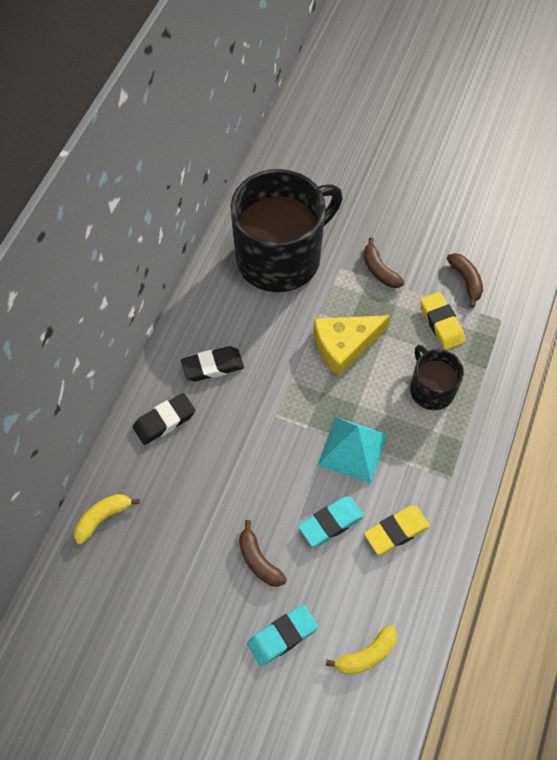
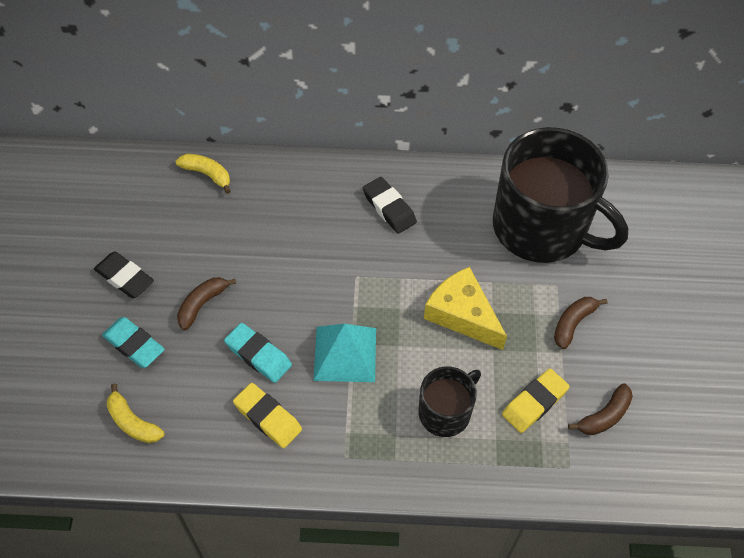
camera: 70 degrees right, 5 degrees down
black eraser [133,393,195,445] -> black eraser moved to [94,251,154,298]

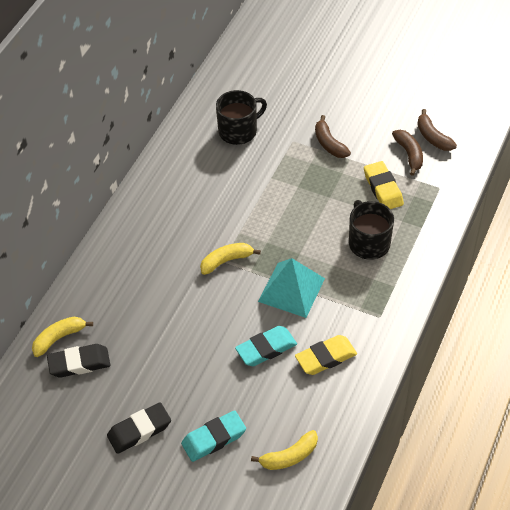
camera: 65 degrees left, 5 degrees down
brown banana [177,277,236,330] -> brown banana moved to [417,109,457,151]
black eraser [363,177,417,234] -> black eraser moved to [47,344,110,378]
yellow cheese [424,267,507,350] -> none
black mug [493,127,628,263] -> black mug [216,90,267,145], size x0.49
none -> yellow banana [200,243,261,275]

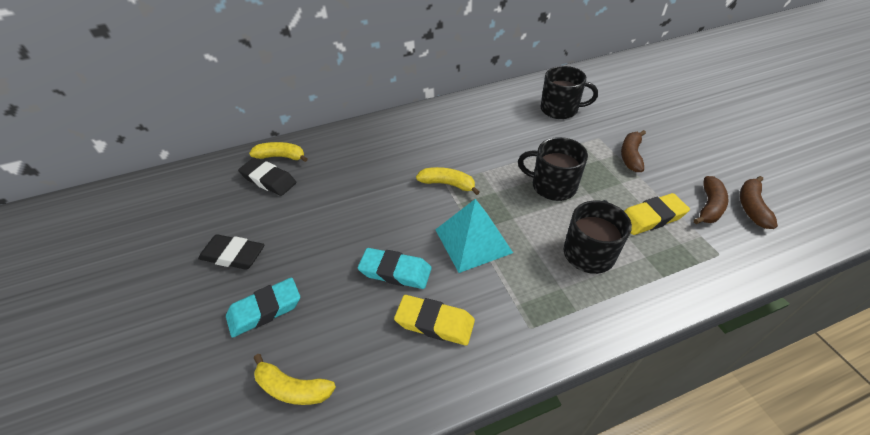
camera: 45 degrees right, 5 degrees down
turquoise eraser [181,410,246,462] -> turquoise eraser turned 45 degrees counterclockwise [226,277,300,338]
yellow eraser [364,161,404,209] -> yellow eraser turned 45 degrees clockwise [624,193,690,235]
none -> black mug [518,137,588,201]

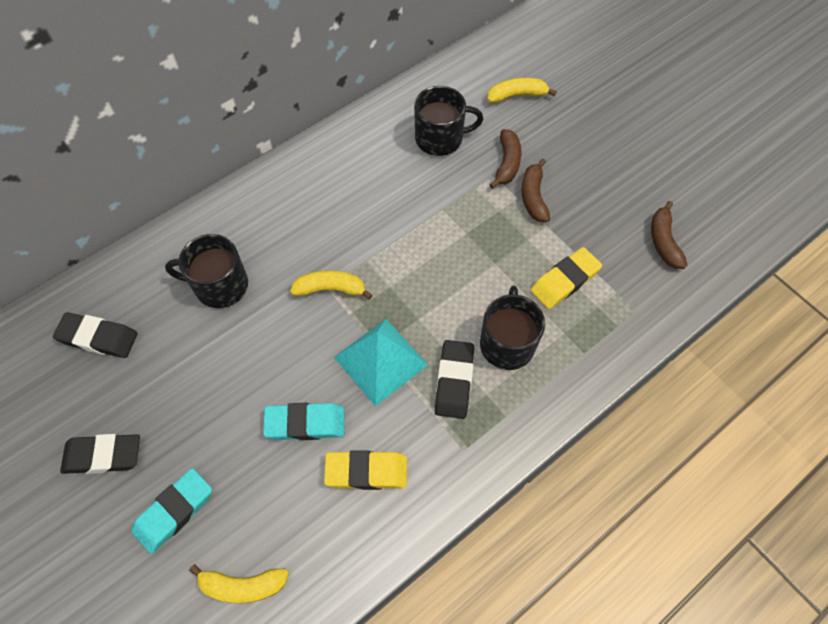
camera: 20 degrees left, 15 degrees up
yellow banana [249,142,307,162] -> yellow banana moved to [487,78,557,103]
black mug [518,137,588,201] -> black mug moved to [165,234,248,308]
brown banana [694,176,728,224] -> brown banana moved to [489,129,522,189]
none -> black eraser [435,340,474,419]

